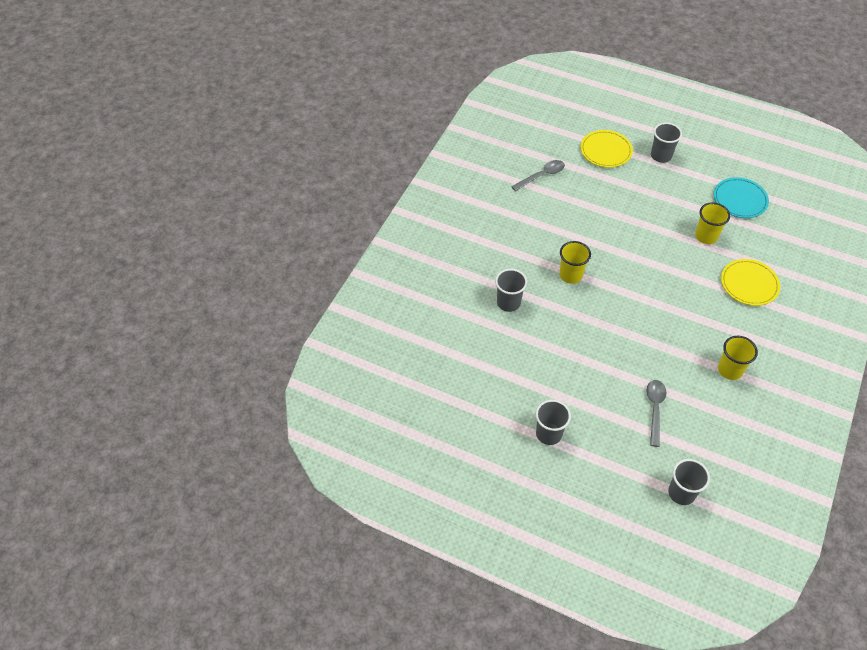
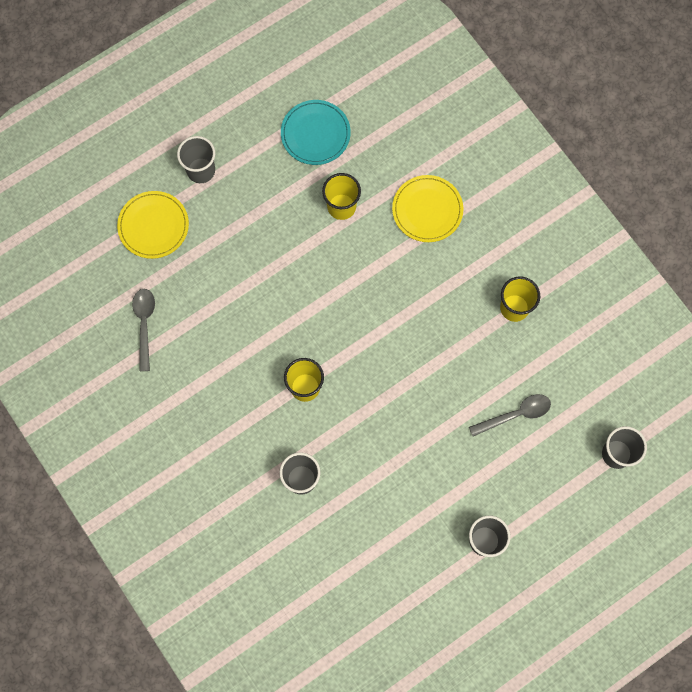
camera: 60 degrees left, 20 degrees up
grey spoon [646,380,666,447] -> grey spoon turned 120 degrees clockwise [469,394,551,436]

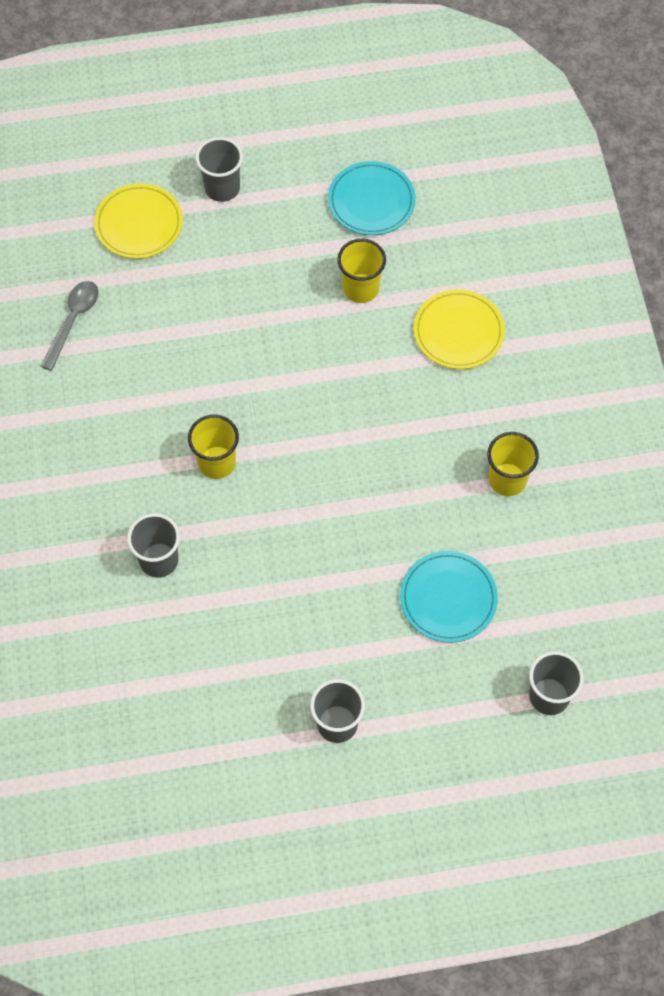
camera: 25 degrees right, 10 degrees down
grey spoon [469,394,551,436] -> turquoise plate [400,551,498,643]

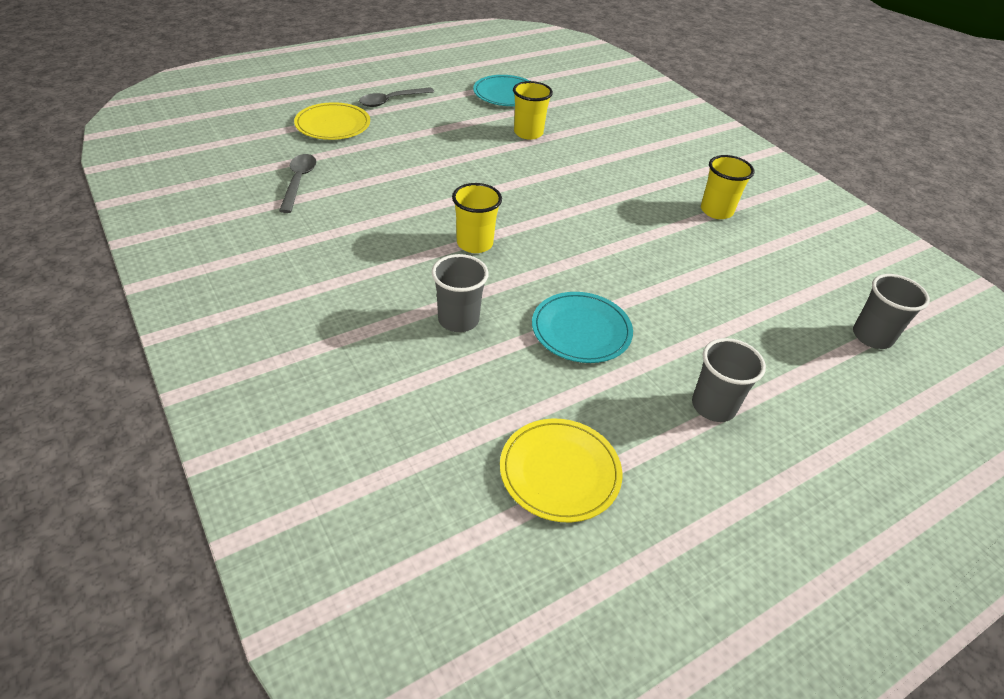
camera: 25 degrees left, 20 degrees down
grey cup [196,137,243,202] -> grey spoon [359,87,434,107]
turquoise plate [400,551,498,643] -> turquoise plate moved to [532,292,633,363]
yellow plate [414,290,505,369] -> yellow plate moved to [500,419,622,522]

